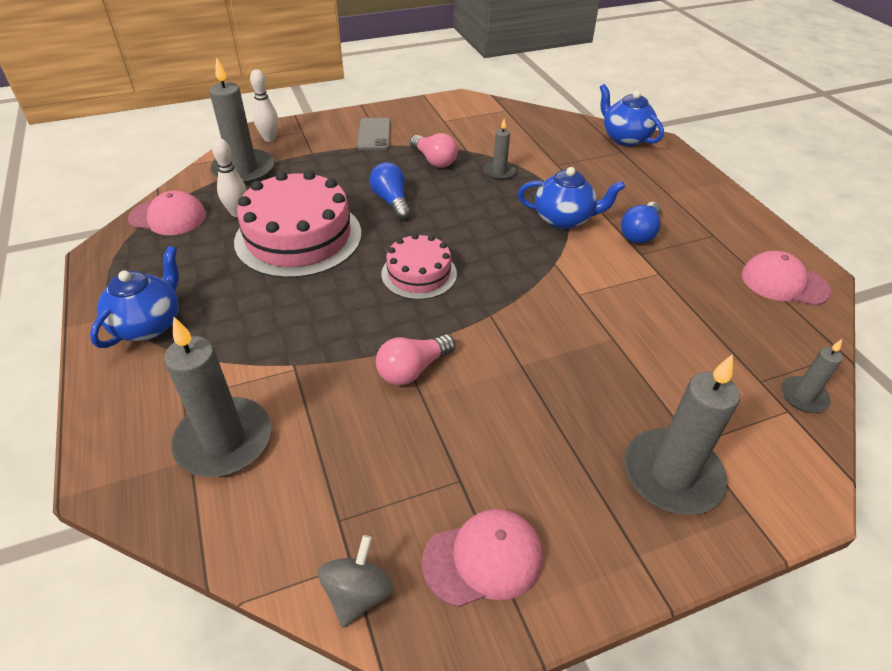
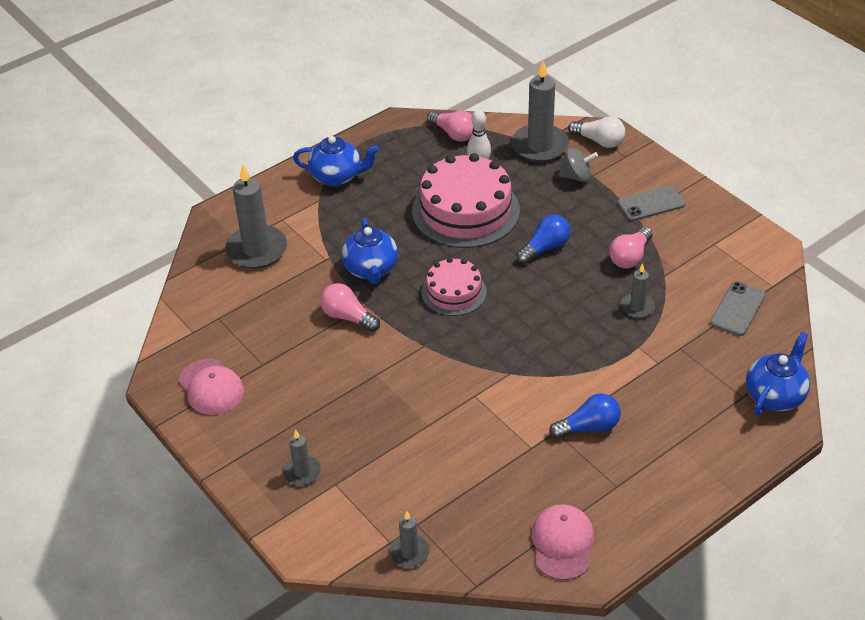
camera: 75 degrees right, 0 degrees up
pink cap [128,191,206,235] -> pink light bulb [427,111,473,142]
white bowling pin [250,69,278,142] -> white light bulb [568,116,625,148]
grey spinning top [318,535,393,628] -> grey spinning top moved to [559,148,598,182]
blue teapot [518,167,625,229] -> blue teapot moved to [342,218,398,284]
blue light bulb [621,202,661,243] -> blue light bulb turned 150 degrees clockwise [549,393,620,439]
grey candle [624,354,740,515] -> grey candle [283,430,321,486], size x0.52
none -> grey phone [710,282,766,336]

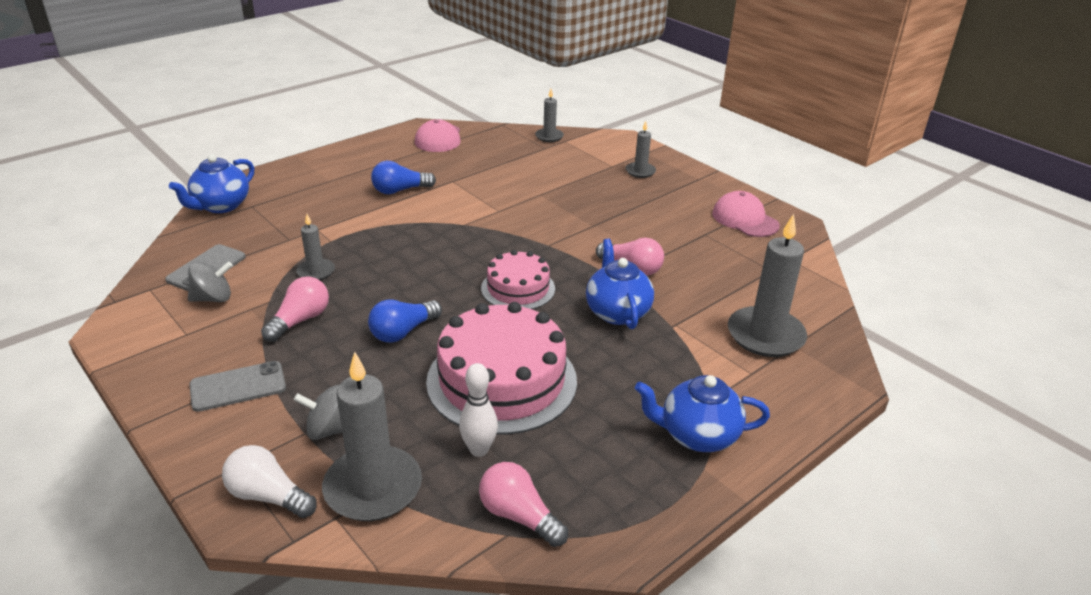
camera: 175 degrees right, 10 degrees down
none -> grey spinning top [188,262,233,302]

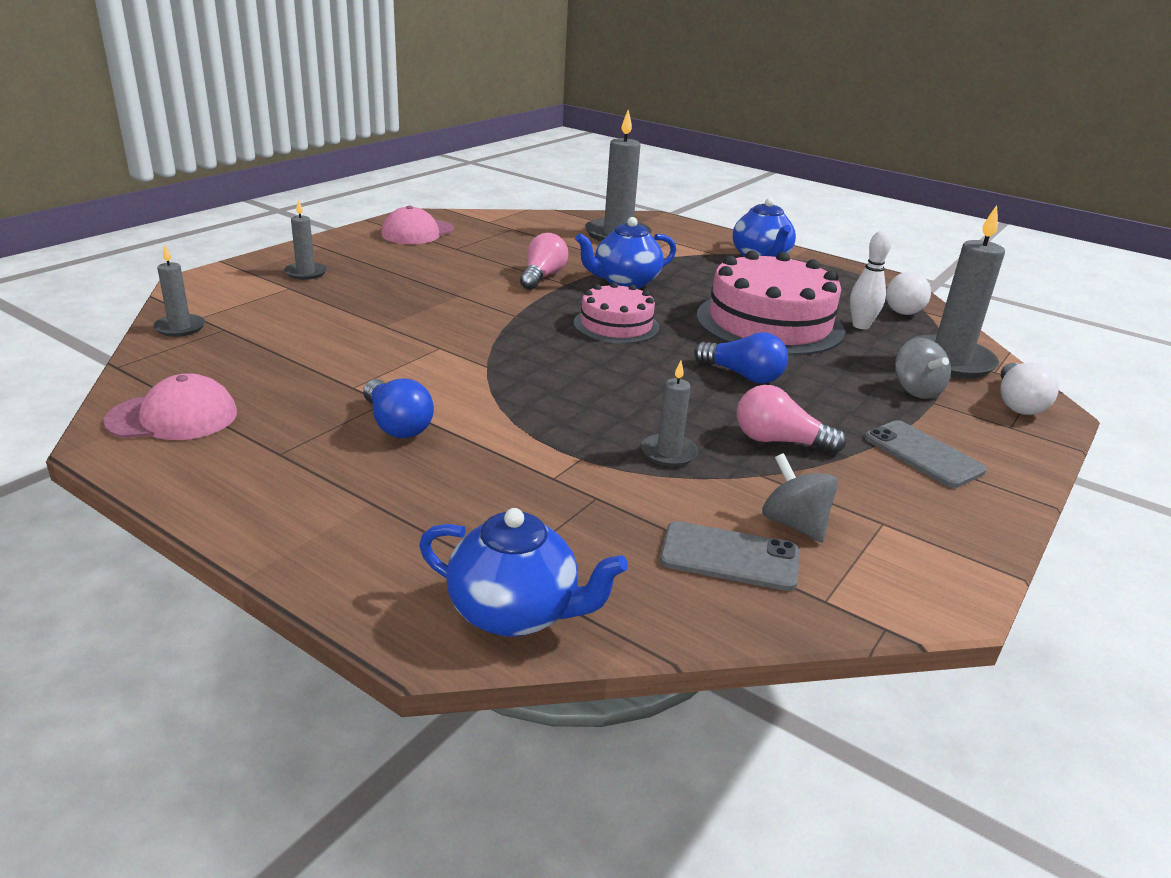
camera: 105 degrees left, 5 degrees down
pink light bulb [479,462,568,547] -> white light bulb [886,272,931,315]

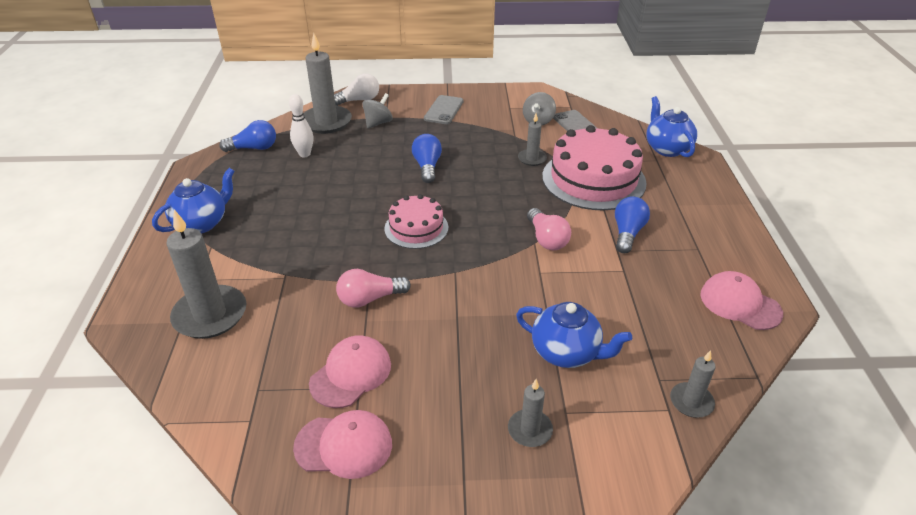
camera: 125 degrees left, 10 degrees up
blue teapot [575,217,676,289] -> blue teapot moved to [516,302,632,368]
pink cake [697,250,845,356] -> pink cake moved to [542,125,647,210]
pink light bulb [737,385,846,454] -> pink light bulb moved to [527,208,571,250]
white light bulb [886,272,931,315] -> blue light bulb [219,120,276,152]
none -> pink cap [309,335,391,408]

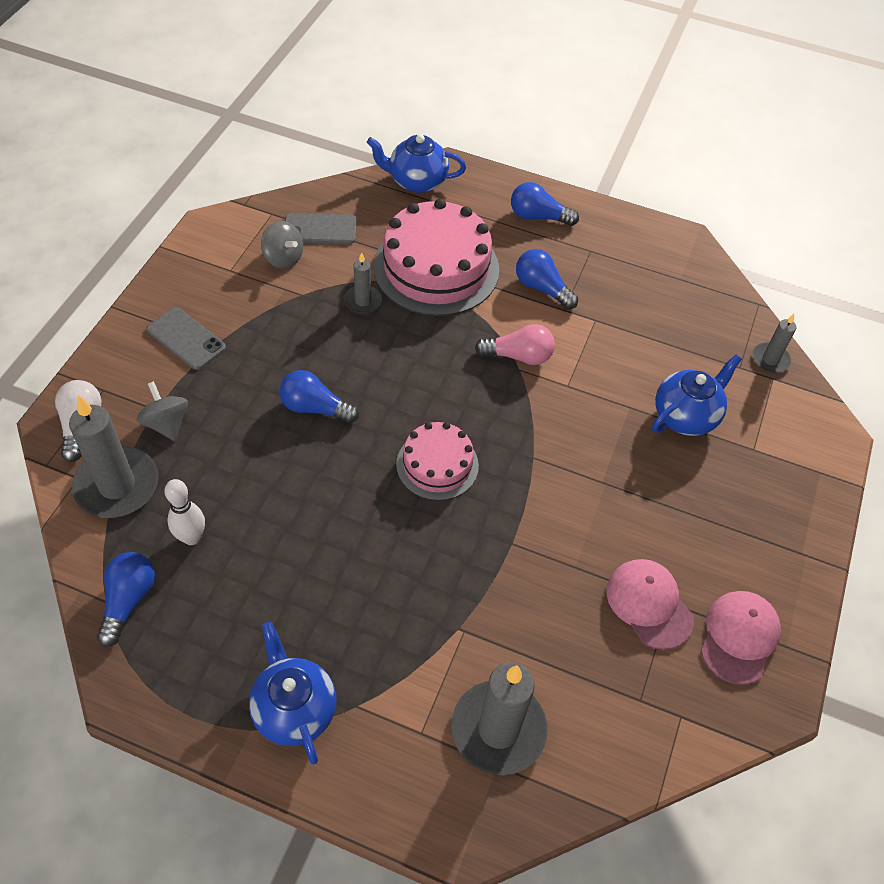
camera: 70 degrees left, 15 degrees up
pink light bulb [336,269,411,308] -> none
grey candle [508,379,553,447] -> none
pink cap [700,271,783,330] -> none
none -> blue light bulb [511,182,579,226]

